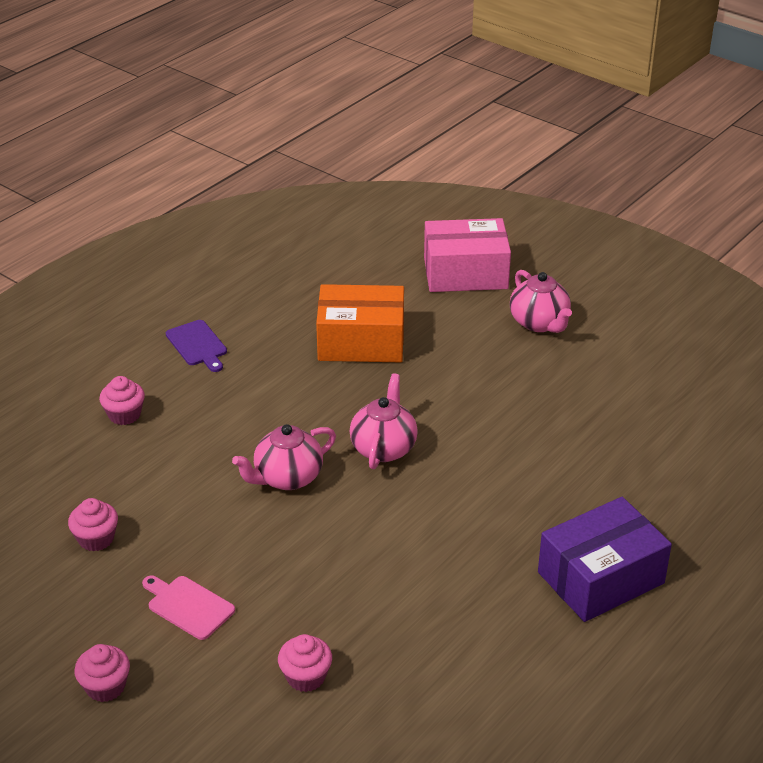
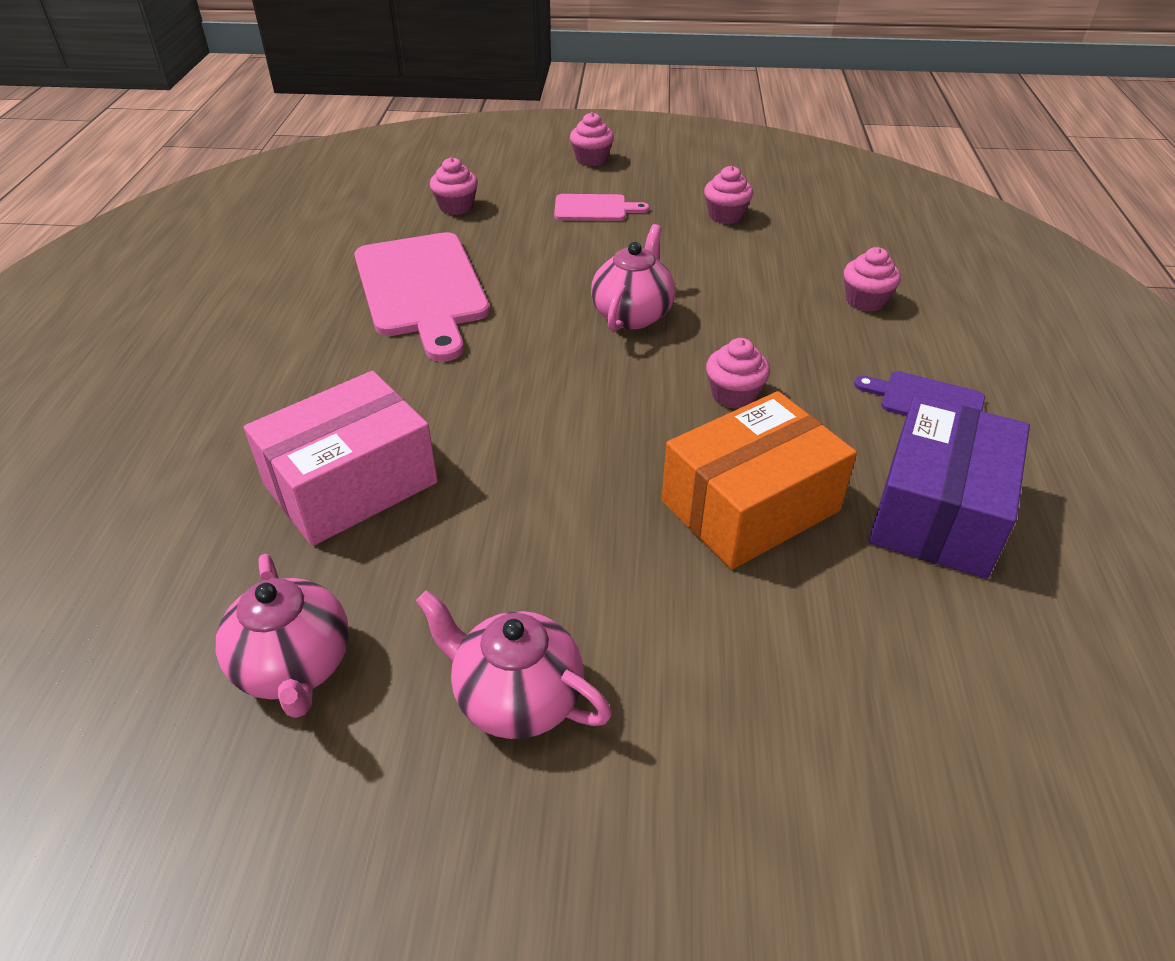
camera: 145 degrees right, 5 degrees up
pink teapot [350,373,418,469] -> pink teapot moved to [216,554,349,718]
pink box [424,218,511,292] -> pink box moved to [244,371,438,546]
purple box [538,497,672,622] -> purple box moved to [869,395,1030,579]
none -> pink cutting board [354,232,490,362]
none -> pink cupcake [706,338,770,409]

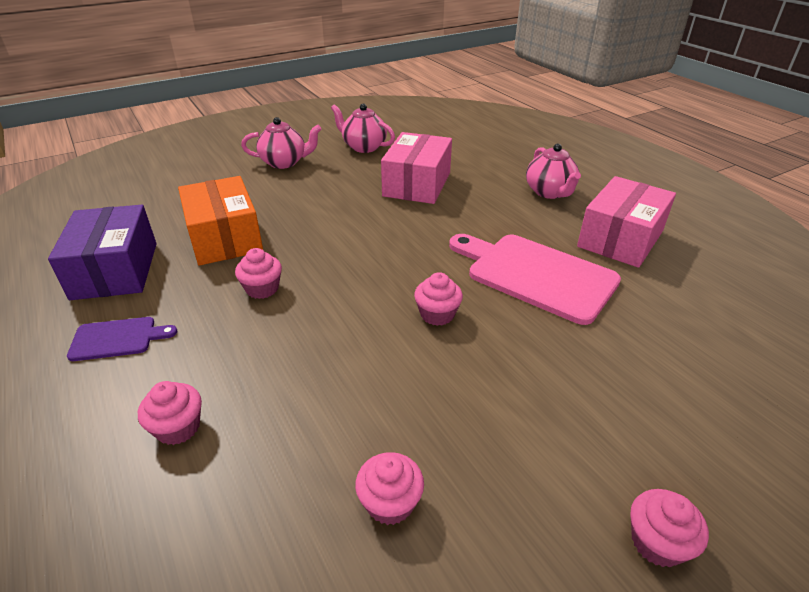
camera: 145 degrees right, 5 degrees down
pink cupcake [430,157,478,215] -> pink cupcake moved to [414,272,463,326]
pink cutting board [554,194,649,221] -> none
pink teapot [591,224,675,332] -> pink teapot moved to [526,144,581,199]
orange box [662,391,857,570] -> orange box turned 45 degrees counterclockwise [178,176,263,266]
none -> pink box [577,176,676,268]

